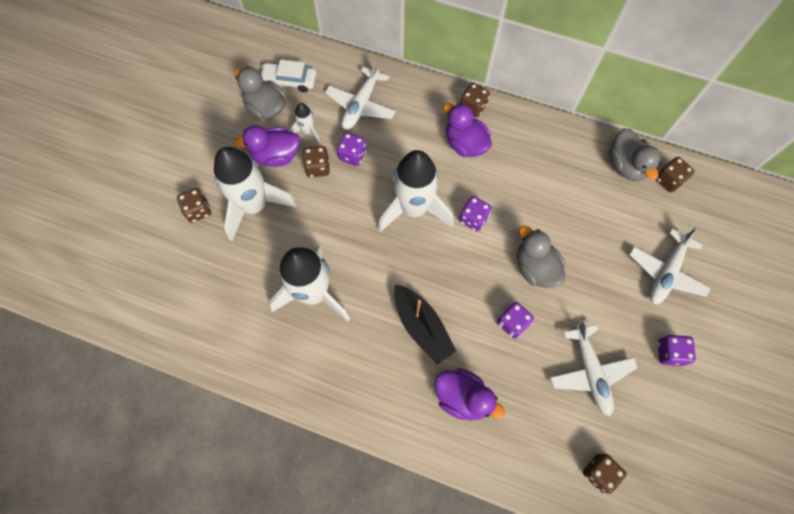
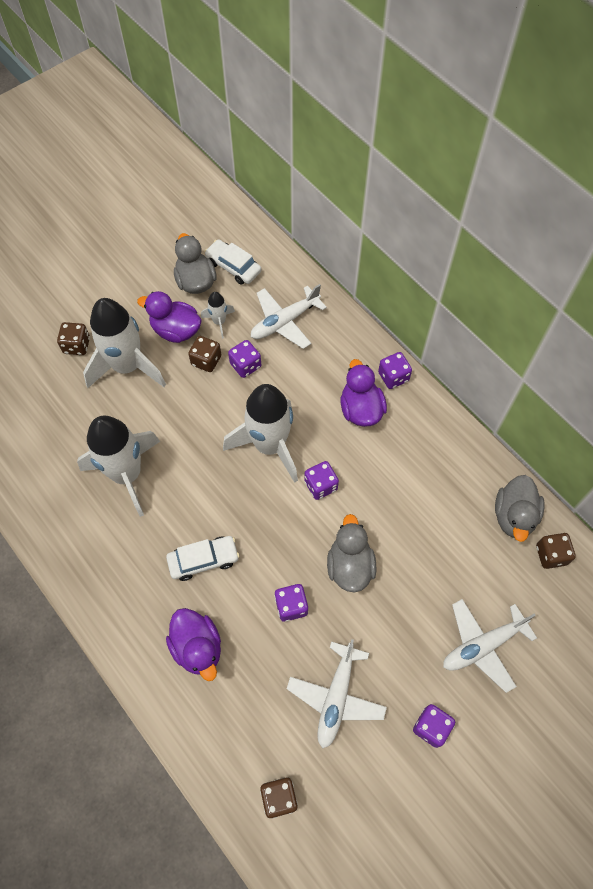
camera: 30 degrees right, 5 degrees down
black boat [394,284,456,364] -> white car [166,536,240,581]
brown dice [460,83,490,117] -> purple dice [378,352,412,389]

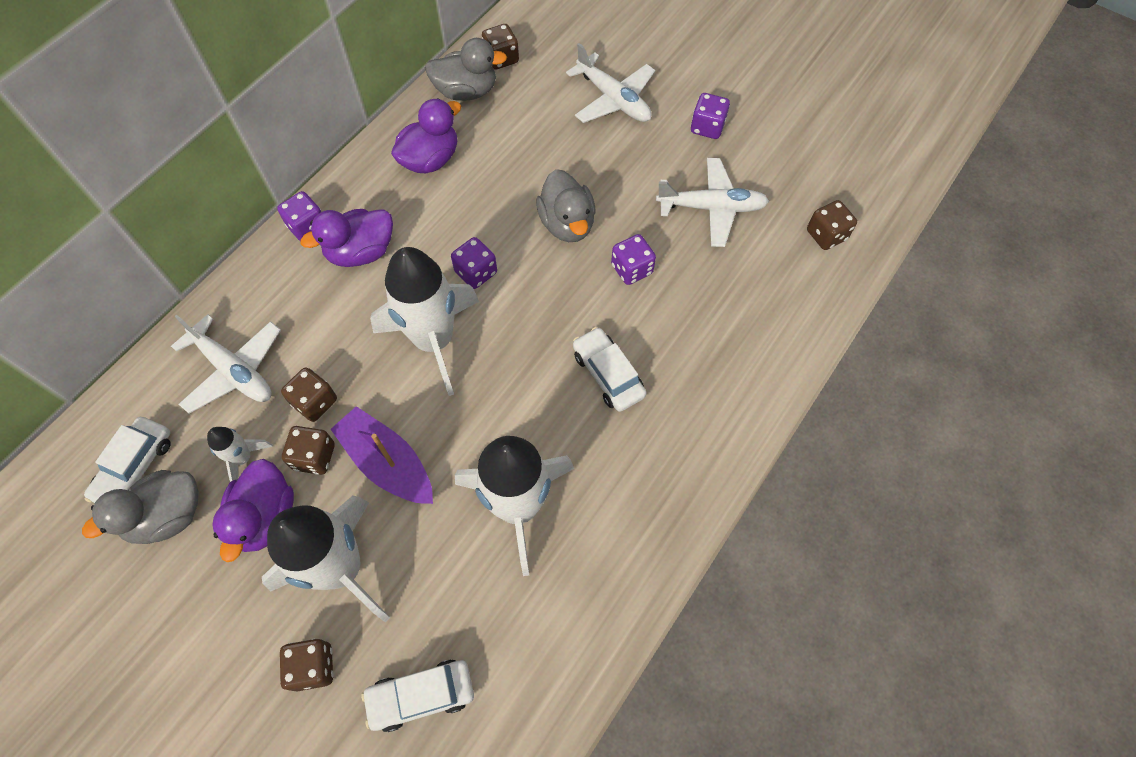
camera: 105 degrees left, 0 degrees up
purple duck [166,608,221,681] -> purple duck moved to [391,98,461,173]
purple dice [228,340,261,378] -> brown dice [281,367,337,422]
grey duck [327,514,376,592] -> grey duck turned 90 degrees counterclockwise [536,169,596,242]
none -> purple boat [331,406,433,504]
none -> white car [361,660,474,732]

